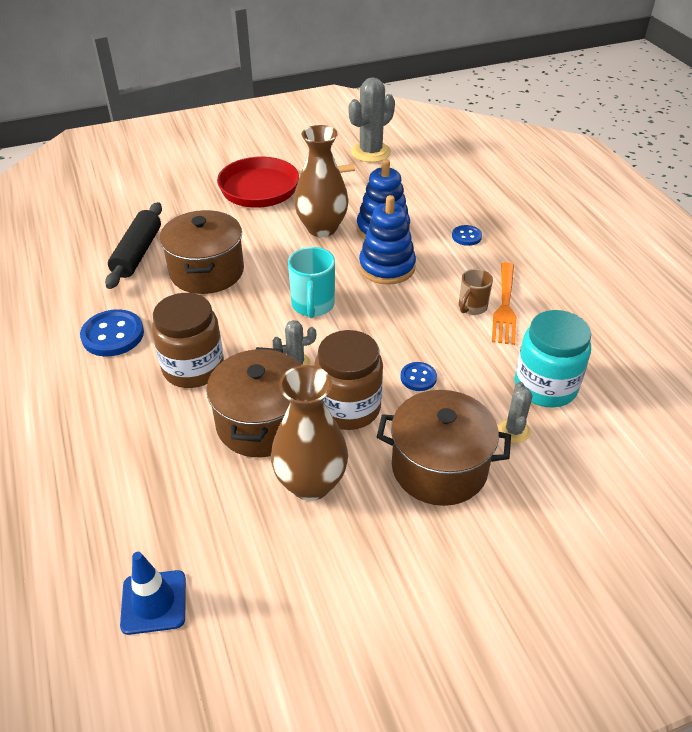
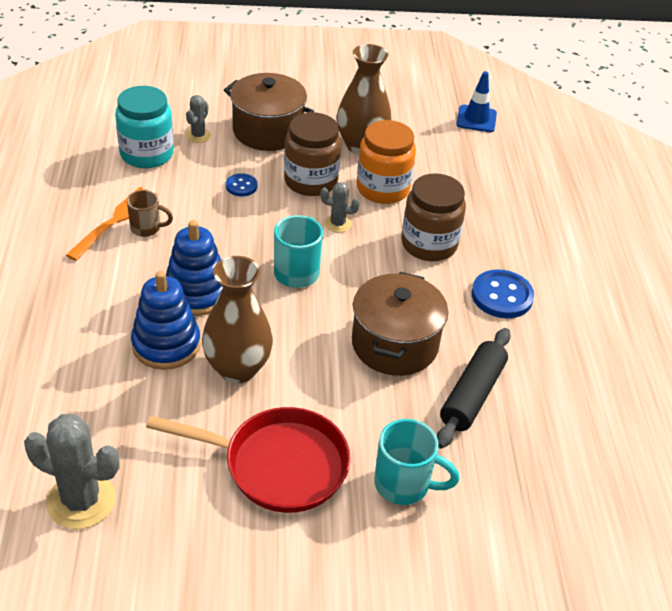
camera: 165 degrees left, 0 degrees up
brown pot [206,347,301,457] -> orange jar [356,120,416,204]
grey cactus [348,77,395,162] -> grey cactus turned 45 degrees clockwise [24,414,120,529]
blue button [452,225,482,246] -> none
brown mug [459,269,493,315] -> brown mug turned 45 degrees clockwise [127,190,173,237]
none -> turquoise mug [374,419,459,505]

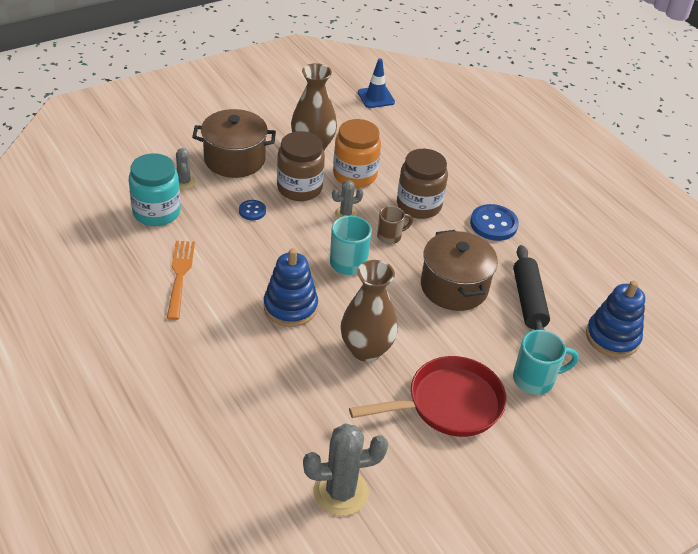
camera: 30 degrees left, 0 degrees up
brown mug [127,190,173,237] -> brown mug moved to [377,206,413,244]
blue stacking toy [131,271,201,370] -> blue stacking toy moved to [586,280,645,358]

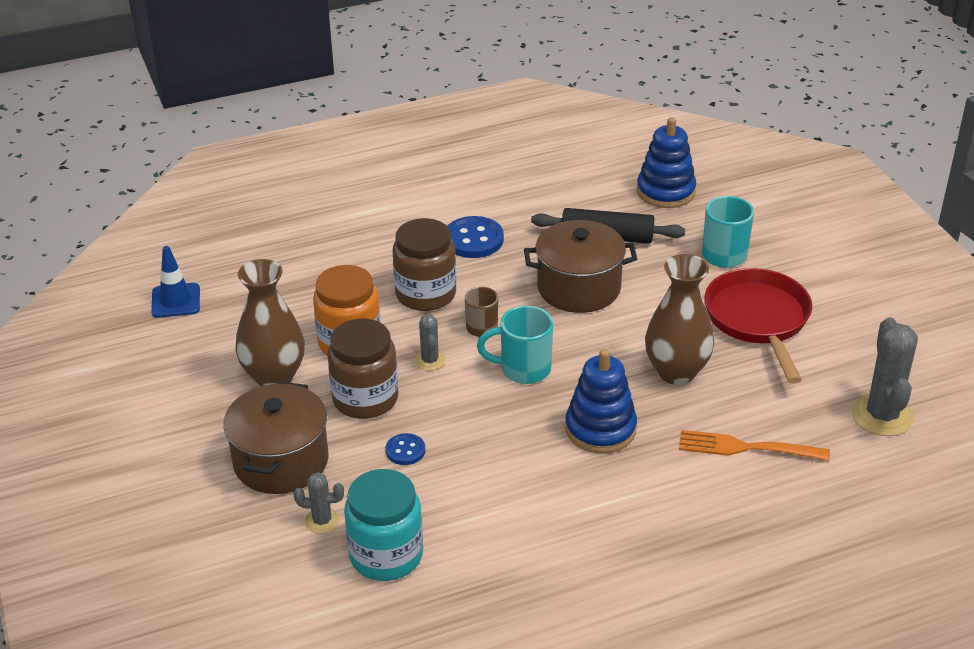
camera: 75 degrees left, 5 degrees down
orange fork [167,241,195,320] -> orange fork moved to [679,430,830,461]

